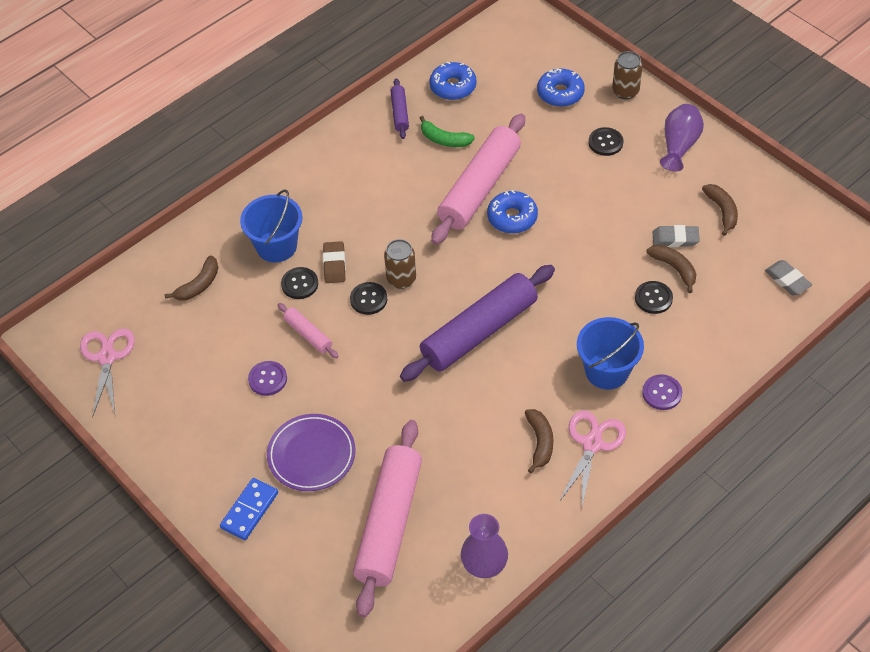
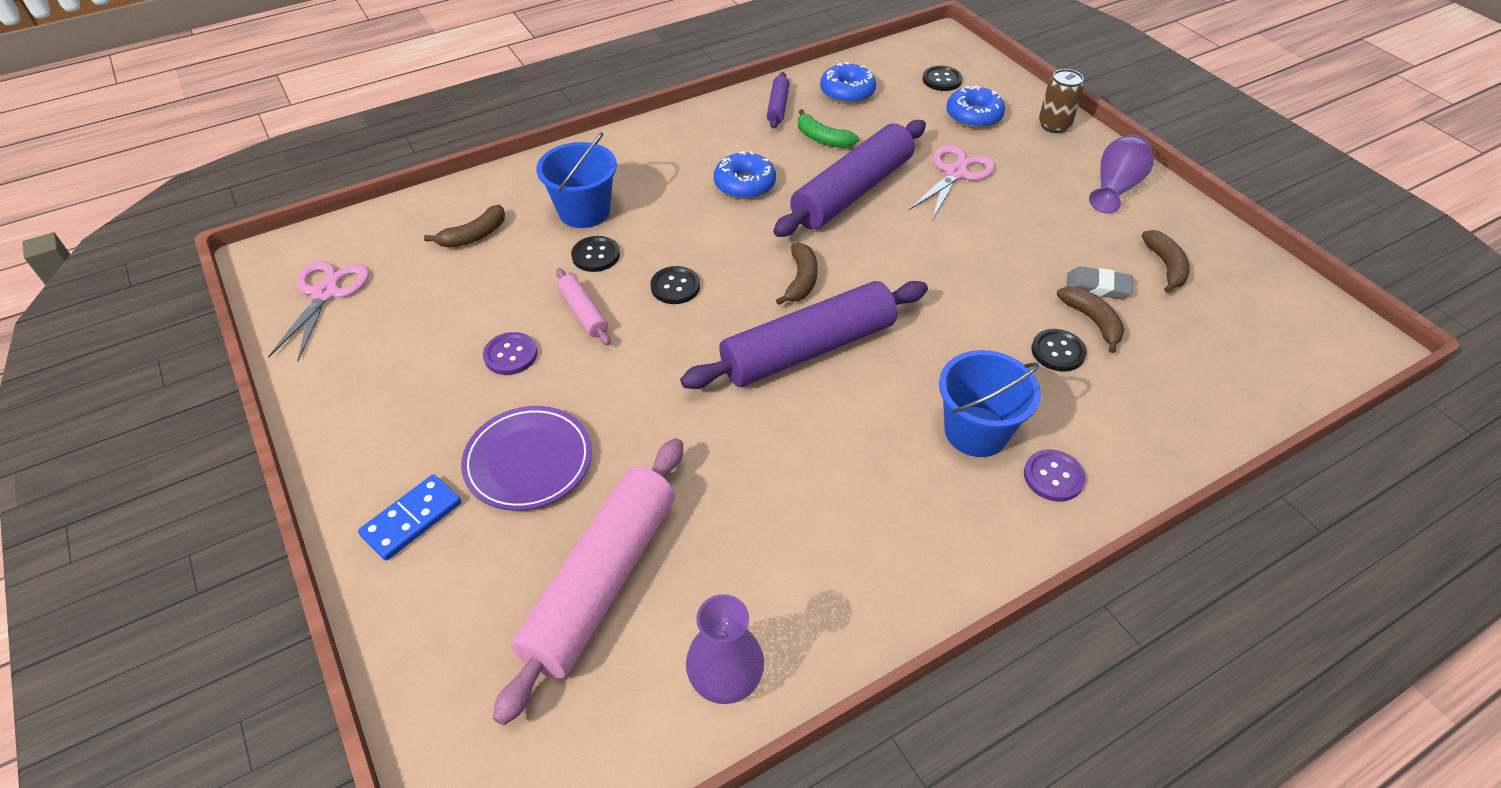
camera: 10 degrees right, 5 degrees down
brown eraser [323,241,346,283] -> none
brown can [384,239,416,289] -> none
pink rolling pin [431,114,525,245] -> purple rolling pin [773,120,926,237]
blue donut [487,190,538,233] -> blue donut moved to [714,151,776,199]
brown banana [525,409,554,473] -> brown banana moved to [776,243,817,305]
pink scissors [559,410,626,506] -> pink scissors moved to [909,145,995,220]
black button [589,127,623,156] -> black button moved to [922,66,962,91]
grey eraser [765,260,812,295] -> none

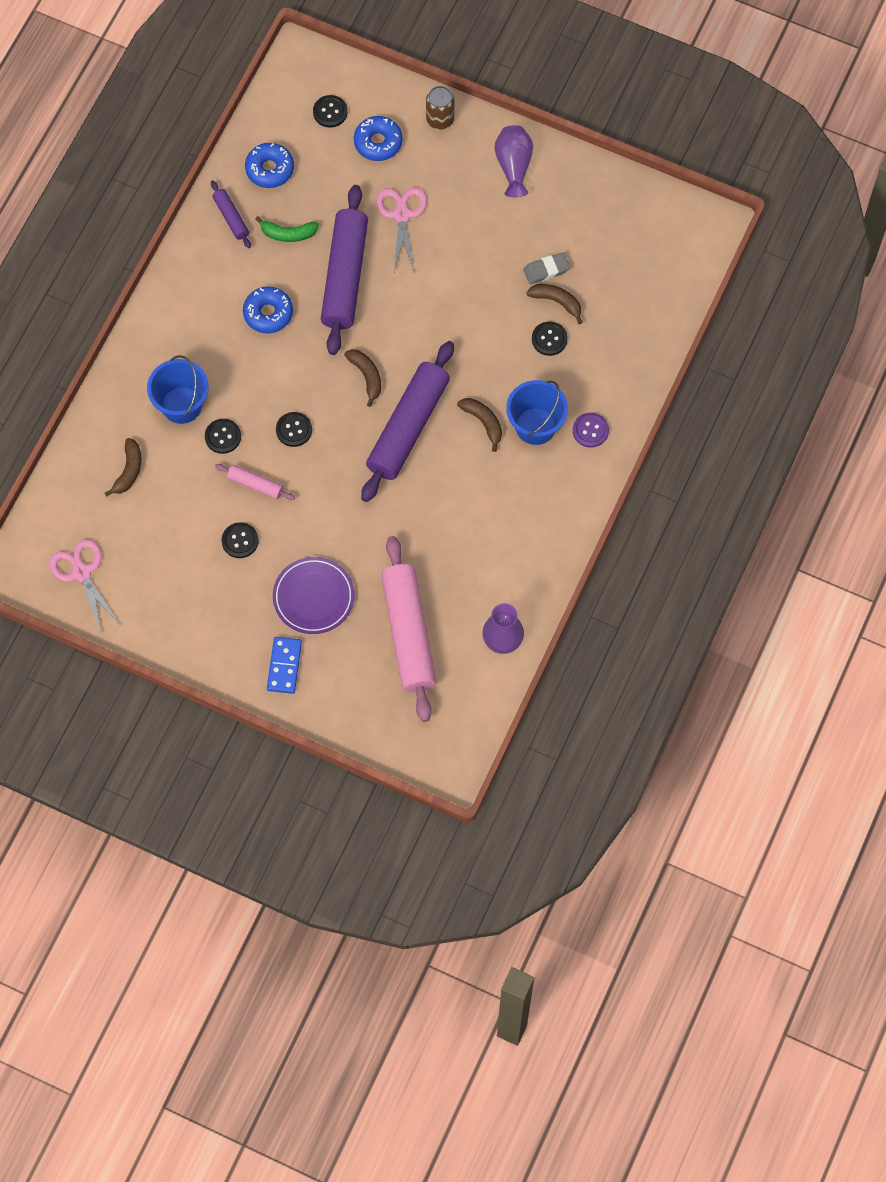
camera: 35 degrees left, 20 degrees up
purple button [483,332,537,375] -> black button [221,522,259,558]
brown banana [1142,230,1190,293] -> brown banana moved to [457,398,502,452]

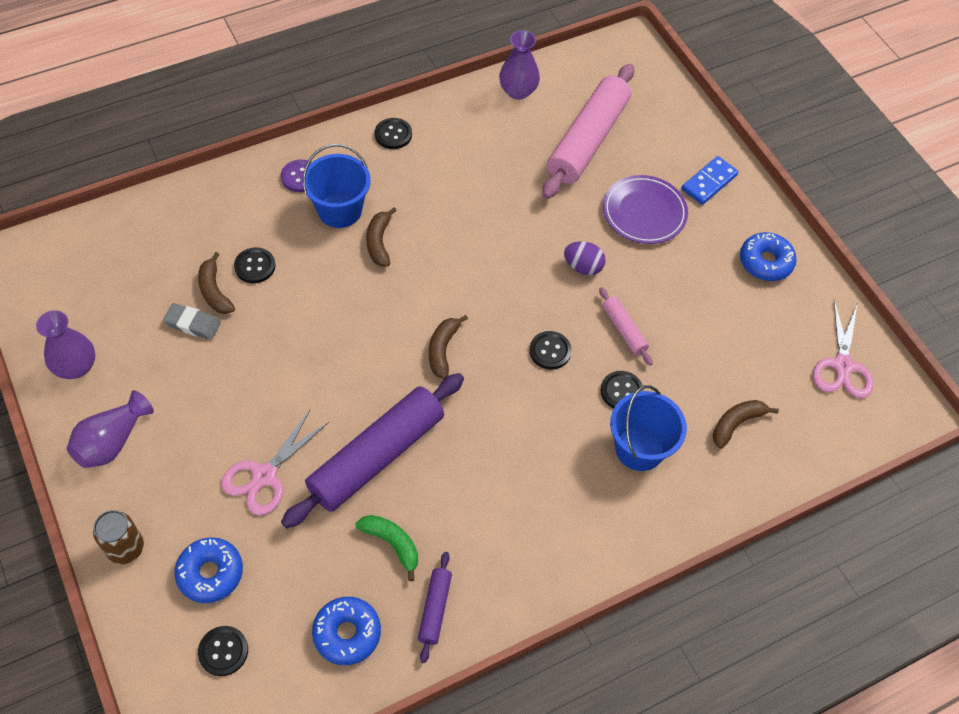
camera: 145 degrees left, 10 degrees down
black button [221,522,259,558] -> black button moved to [375,118,412,149]
blue donut [243,286,293,333] -> blue donut moved to [740,232,797,281]
purple rolling pin [361,341,454,502] -> none
none -> purple vase [36,310,95,379]
none -> purple egg [564,241,605,275]

